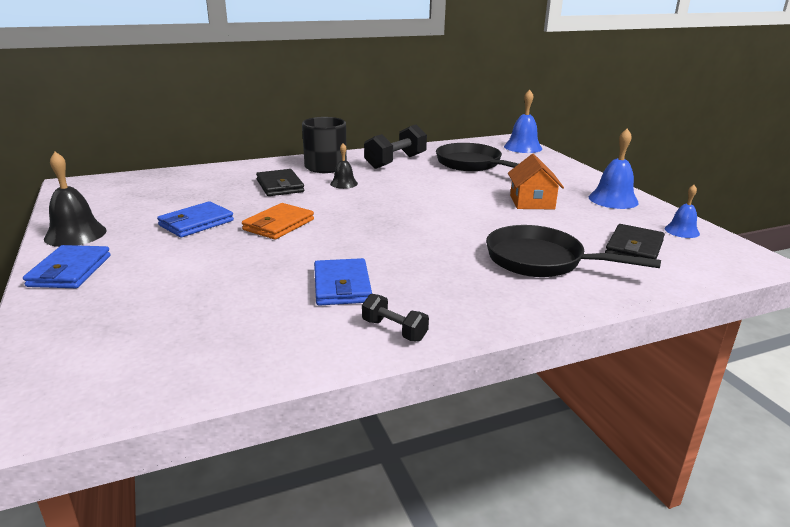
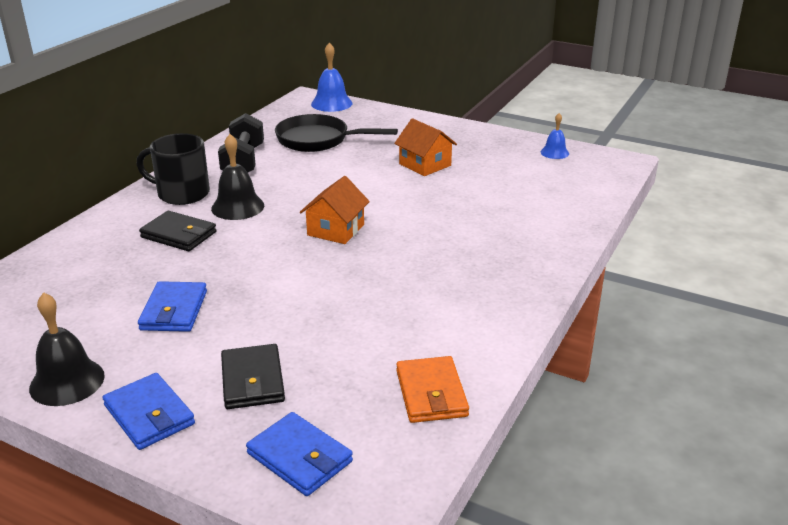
camera: 40 degrees left, 5 degrees up
orange wallet [242,203,314,239] -> orange wallet moved to [396,356,469,423]
blue wallet [314,258,372,306] -> blue wallet moved to [246,412,353,496]
black bell [330,143,358,189] -> black bell [211,134,264,220], size x1.65
black dumbbell [362,294,429,341] -> none
black pan [486,225,661,277] -> none
blue bell [589,129,639,209] -> none
black wallet [605,224,665,259] -> black wallet moved to [221,344,285,409]
none -> orange house [300,176,370,244]

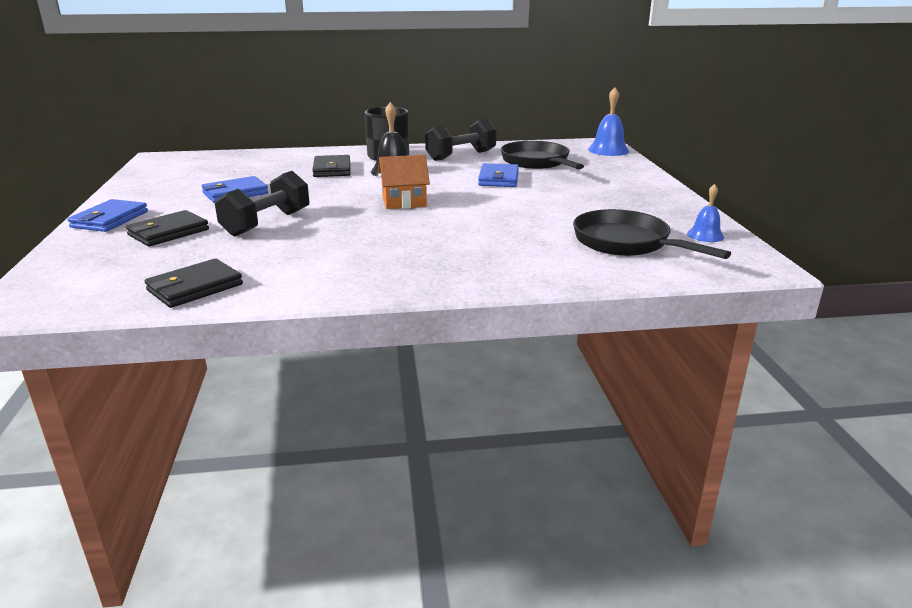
camera: 55 degrees right, 5 degrees down
black bell [29,292,105,406] -> none
blue wallet [246,412,353,496] -> blue wallet moved to [478,163,519,187]
orange house [394,118,457,176] -> none
orange wallet [396,356,469,423] -> black wallet [145,259,243,308]
none -> black dumbbell [215,171,309,237]
none -> black pan [573,209,731,259]

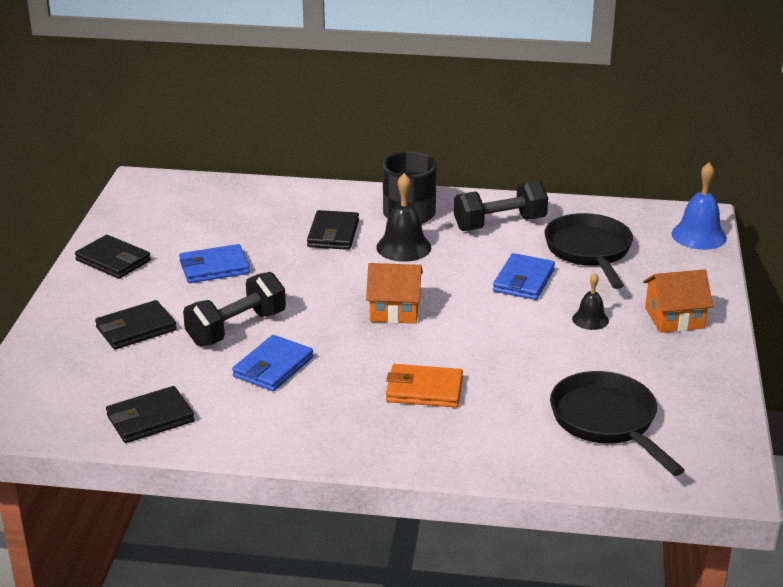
camera: 15 degrees right, 5 degrees up
blue wallet [67,199,148,232] -> blue wallet moved to [232,335,313,391]
blue bell [687,184,724,242] -> none
none -> black wallet [75,235,151,279]
none -> orange wallet [386,364,463,408]
none -> black bell [572,273,609,330]
none -> orange house [643,269,713,333]

